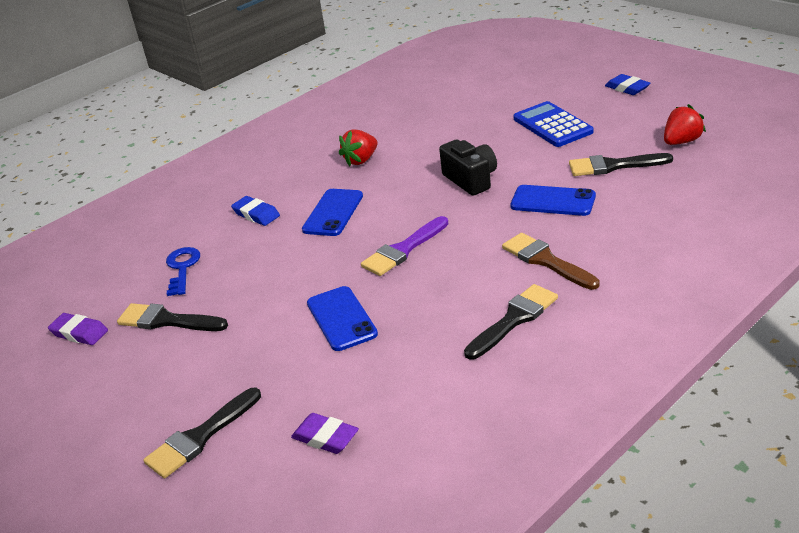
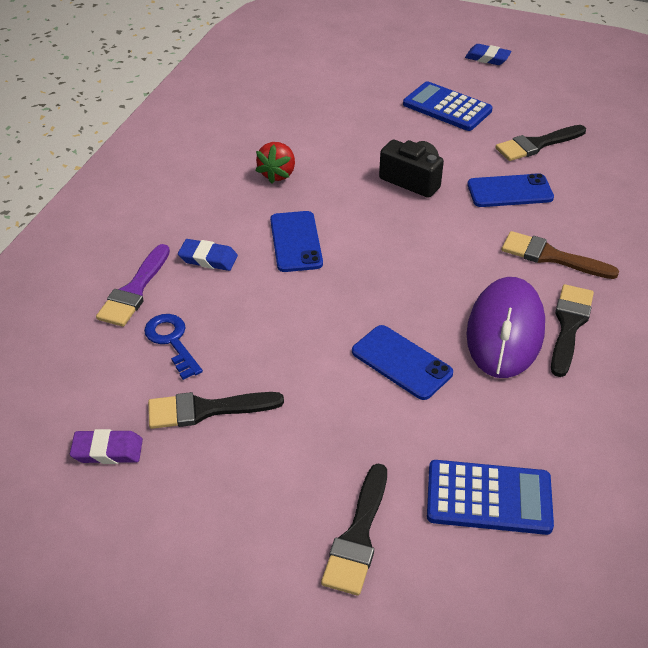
camera: 30 degrees left, 10 degrees up
purple eraser [291,413,359,454] -> blue calculator [427,460,554,535]
purple brush [361,216,448,276] -> purple brush moved to [96,244,170,327]
red strawberry [664,104,706,145] -> none
none -> purple mouse [466,277,545,378]

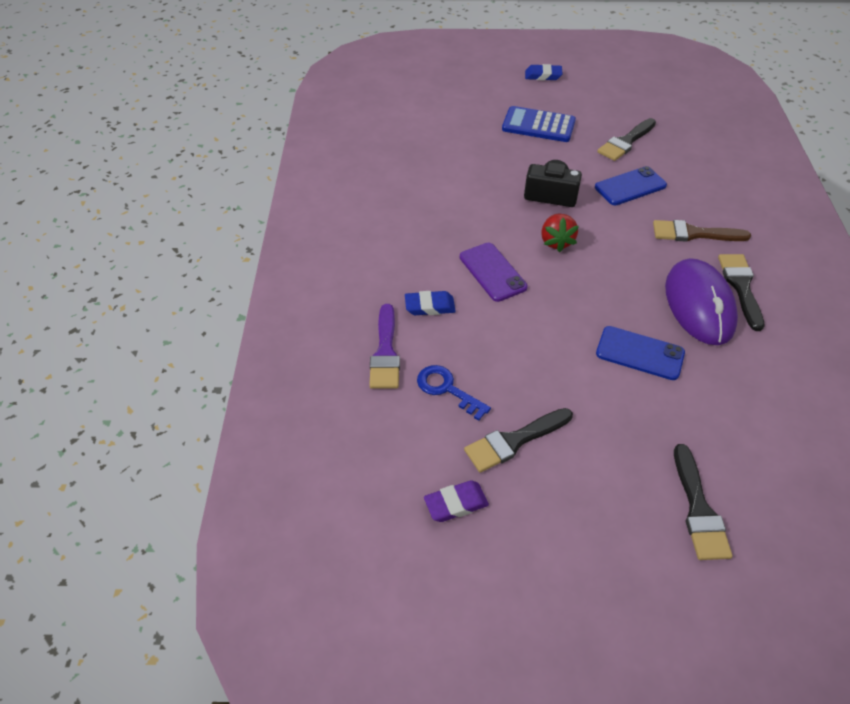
camera: 20 degrees left, 5 degrees up
red strawberry [255,142,295,183] -> red strawberry moved to [541,214,579,252]
blue phone [270,211,323,272] -> purple phone [460,243,528,302]
blue calculator [427,460,554,535] -> none

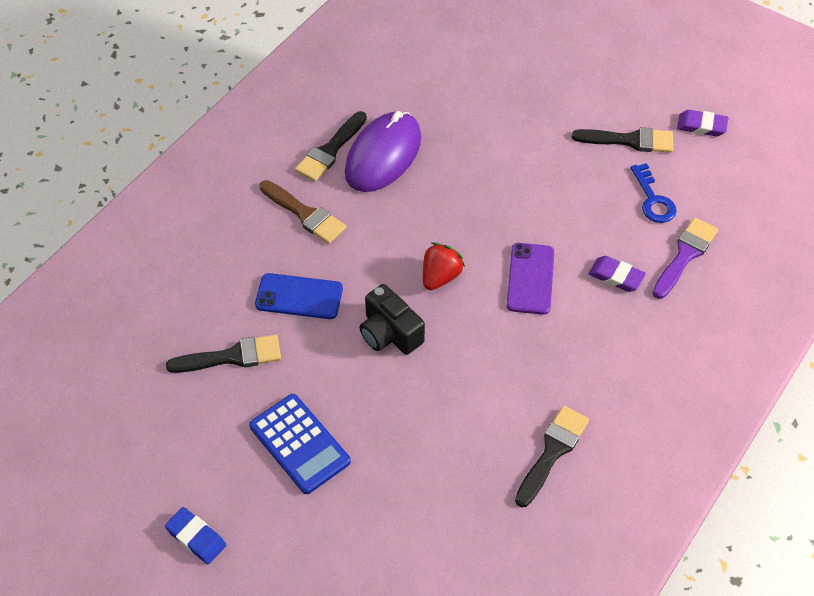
camera: 145 degrees left, 5 degrees up
blue eraser [405,291,456,315] -> purple eraser [588,256,646,292]
blue phone [596,326,685,380] -> none
black brush [674,444,733,560] -> black brush moved to [515,406,589,507]

